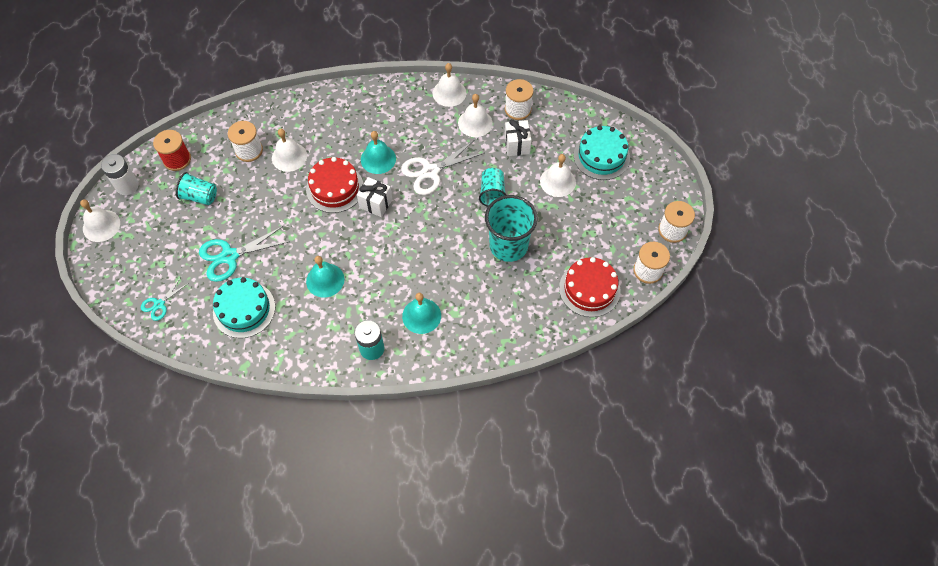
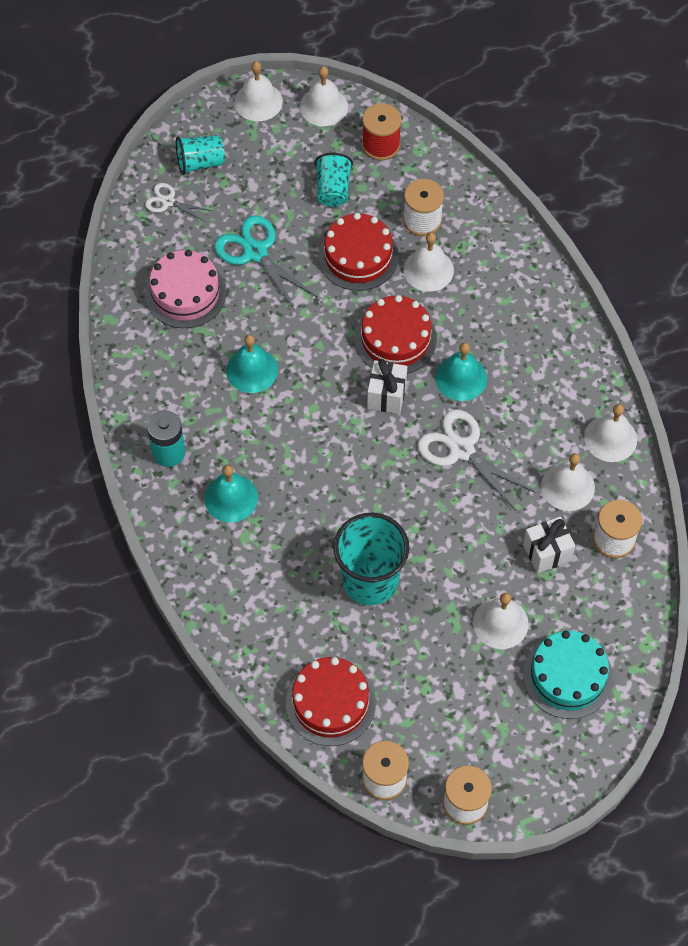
camera: 75 degrees right, 0 degrees up
white battery [101,154,139,195] -> white bell [300,66,348,126]
turquoise scissors [141,277,189,321] -> white scissors [145,183,212,222]
turquoise cake [213,277,275,338] -> pink cake [145,250,226,328]
turquoise cup [479,168,506,207] -> turquoise cup moved to [176,135,225,175]
none -> red cake [318,213,399,291]

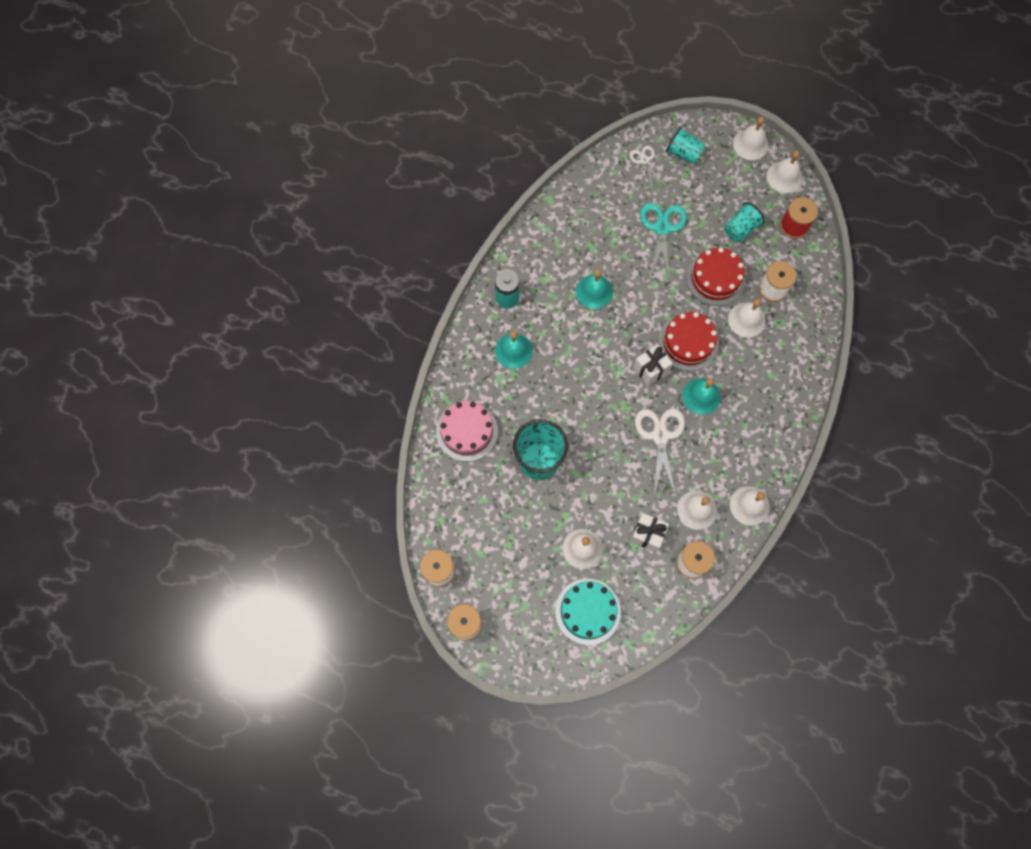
camera: 45 degrees right, 10 degrees up
pink cake [145,250,226,328] -> pink cake moved to [436,401,498,462]
red cake [286,657,376,746] -> none

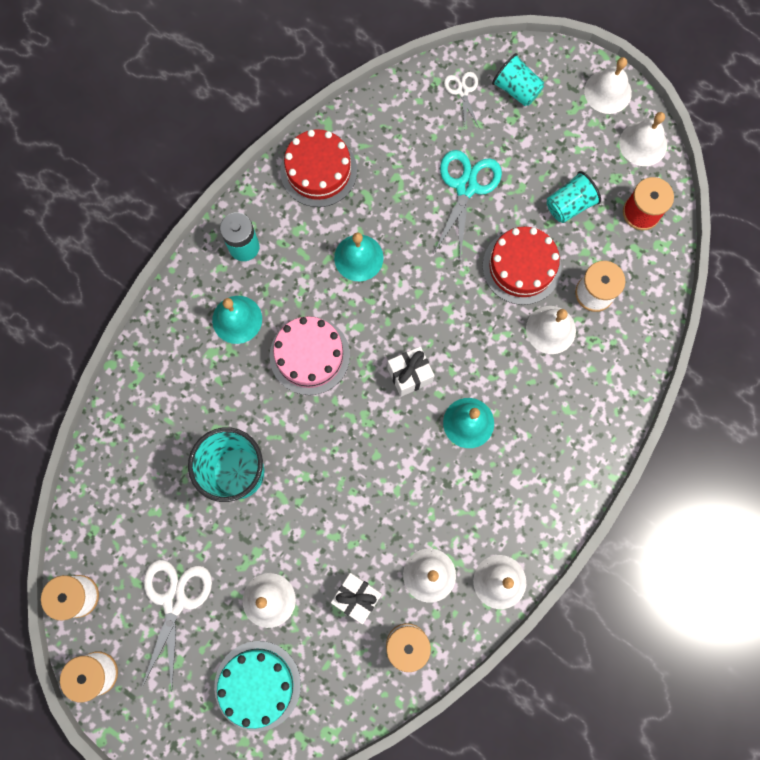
camera: 10 degrees right, 5 degrees up
pink cake [436,401,498,462] -> pink cake moved to [270,316,350,395]
white scissors [635,409,685,497] -> white scissors moved to [142,560,212,691]
red cake [658,312,719,371] -> red cake moved to [280,129,357,207]

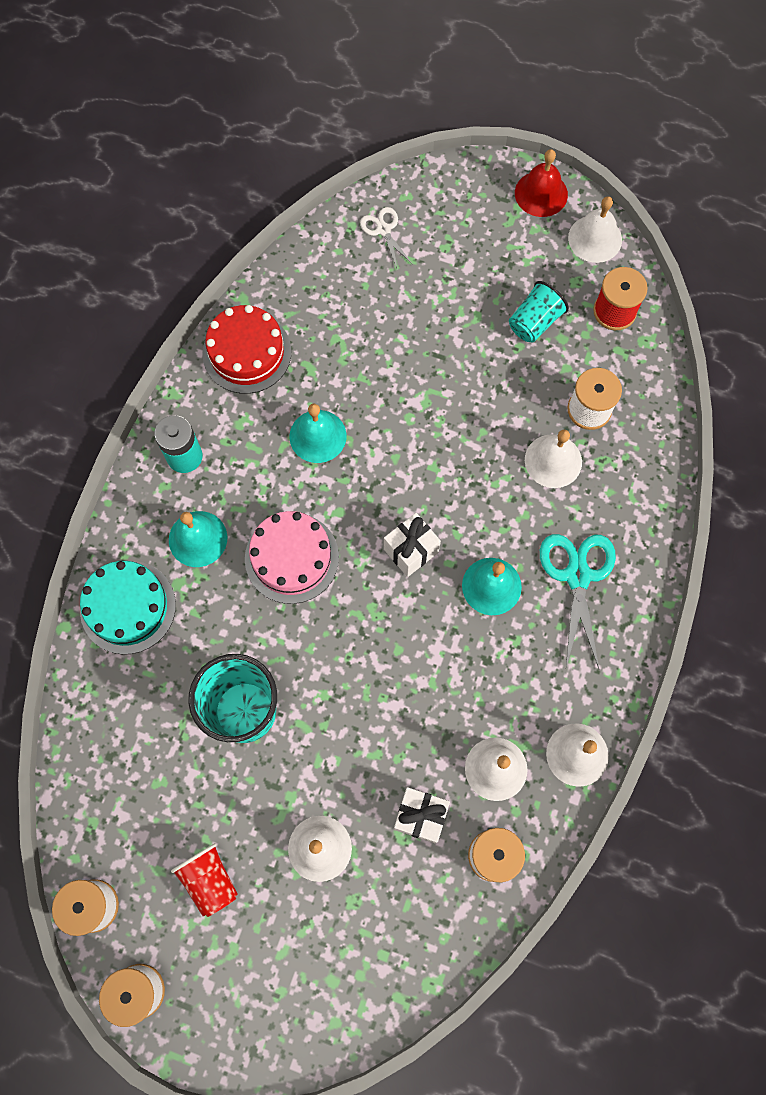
camera: 15 degrees left, 5 degrees down
white scissors [142,560,212,691] -> red cup [171,843,238,917]
turquoise cake [214,641,301,732] -> turquoise cake moved to [80,561,176,654]
turquoise scissors [434,150,502,258] -> turquoise scissors moved to [540,534,616,668]
red cake [483,227,561,305] -> none
turquoise cup [492,53,544,106] -> none
white bell [584,57,632,114] -> red bell [515,149,568,217]

